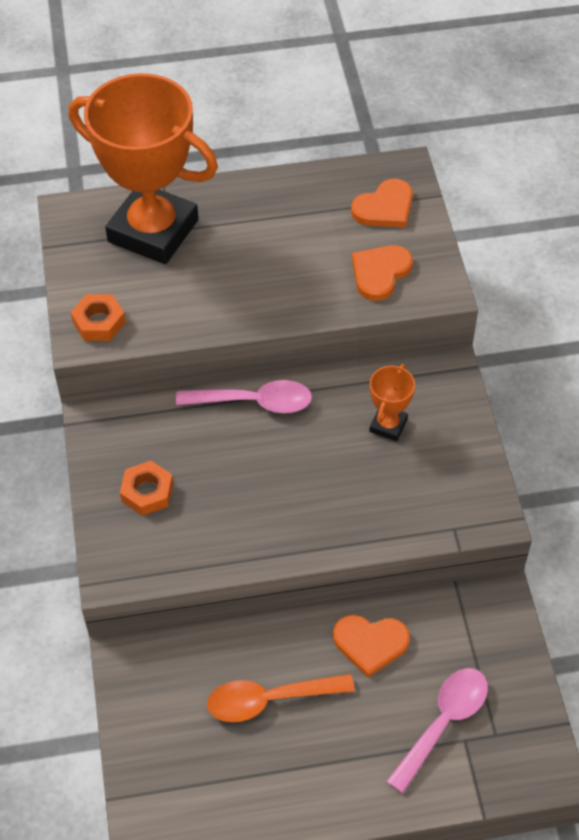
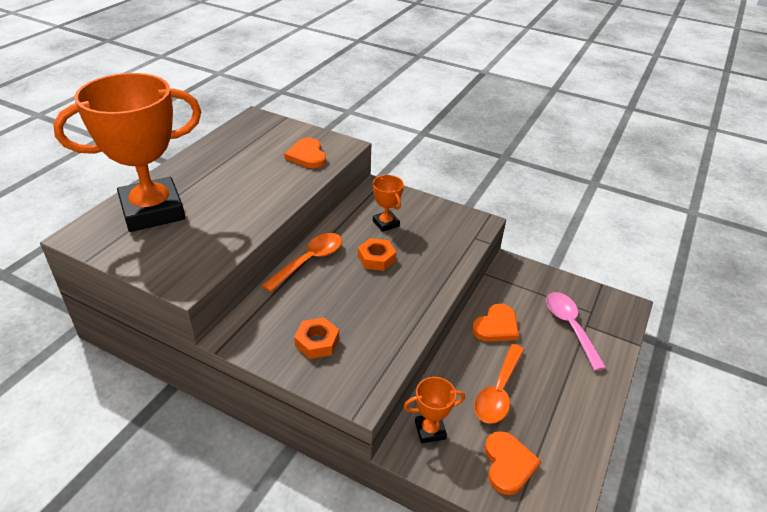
camera: 55 degrees left, 15 degrees down
orange nut [71,294,126,341] -> orange nut moved to [358,238,396,271]
pink spoon [176,380,312,413] -> orange spoon [262,233,342,292]
orange heart [351,179,413,227] -> orange heart moved to [485,431,541,495]
none -> orange trophy [404,377,465,443]

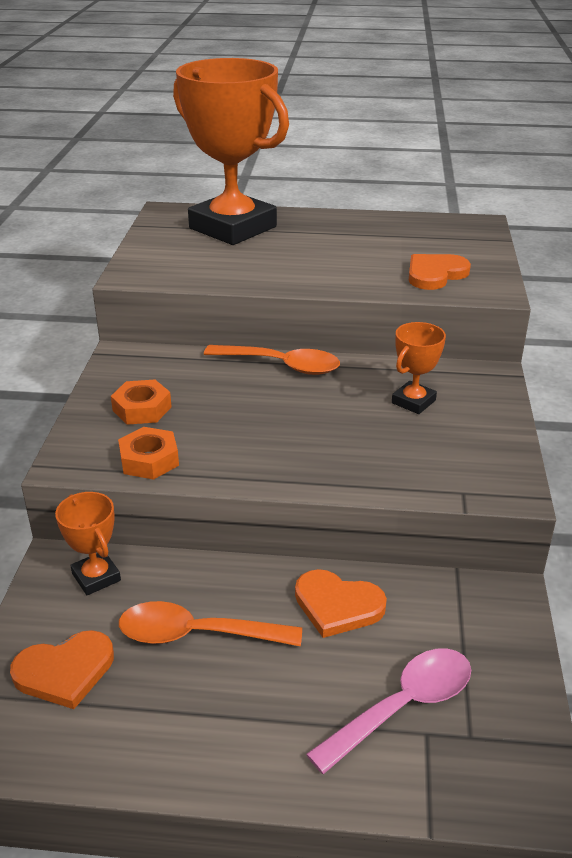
camera: 70 degrees right, 5 degrees down
orange nut [358,238,396,271] -> orange nut moved to [118,427,179,480]

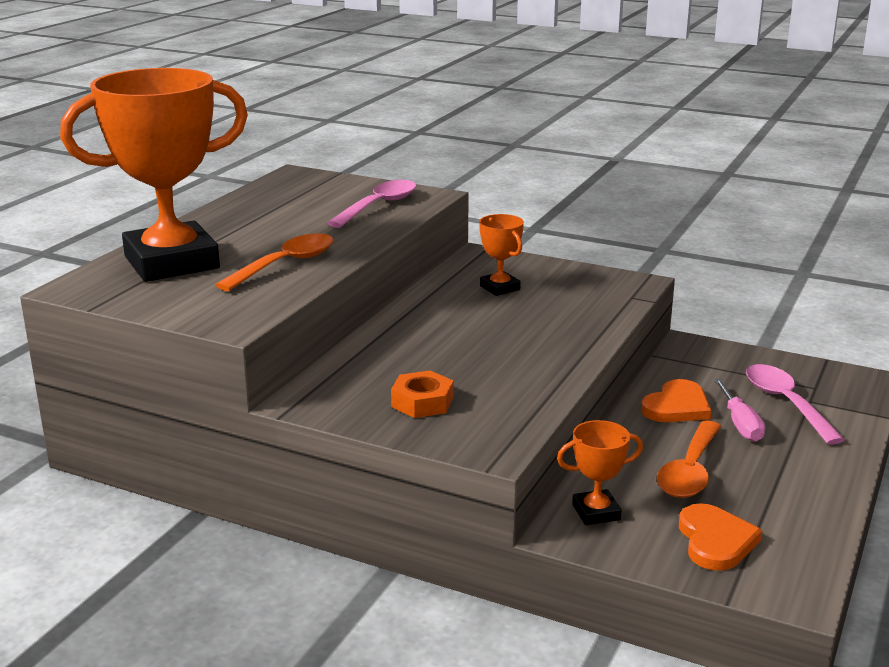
camera: 70 degrees left, 10 degrees down
orange nut [118,427,179,480] -> none
orange spoon [204,345,340,375] -> orange spoon moved to [215,233,334,291]
orange heart [409,254,471,290] -> pink spoon [327,180,417,228]
none -> pink screwdriver [714,379,765,442]

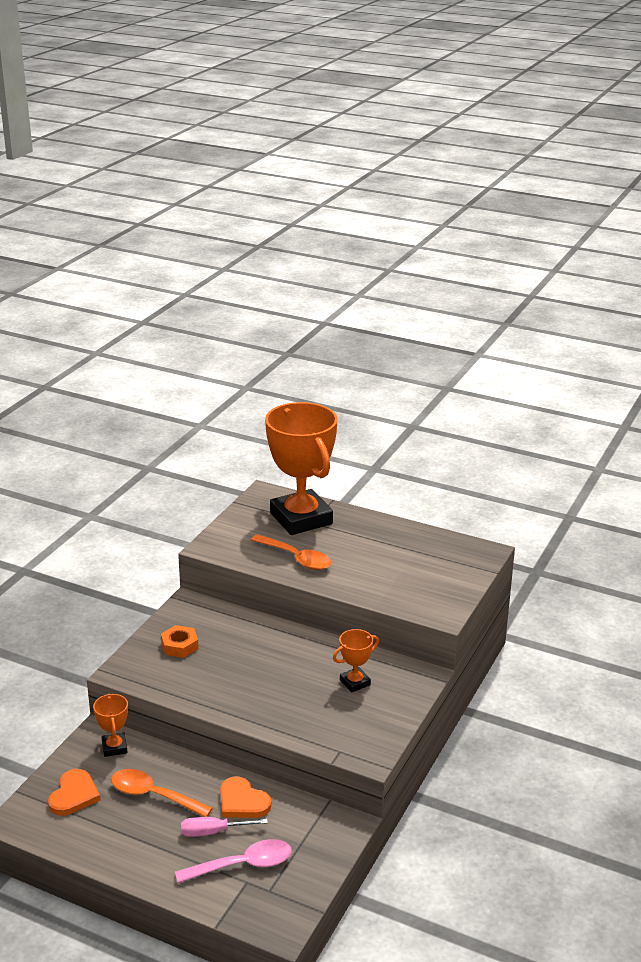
camera: 90 degrees right, 5 degrees up
pink spoon [327,180,417,228] -> none
orange heart [679,503,763,571] -> orange heart turned 75 degrees counterclockwise [48,769,100,816]

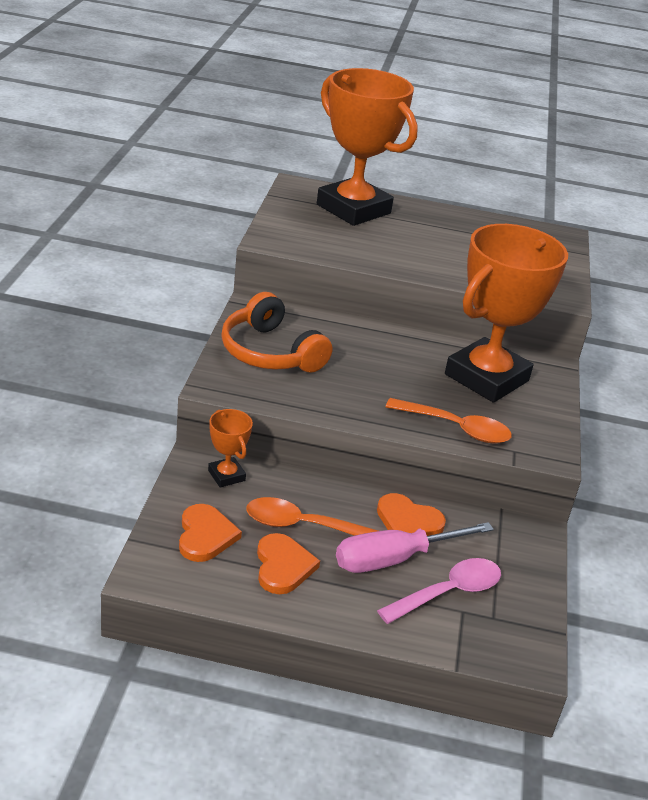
camera: 20 degrees left, 5 degrees up
orange nut [161,625,199,658] -> orange headphones [221,292,332,373]
pink screwdriver [181,817,268,837] -> pink screwdriver [336,522,494,573], size x1.62
orange spoon [251,534,331,570] -> orange spoon moved to [386,398,512,444]
orange trophy [333,629,379,692] -> orange trophy [445,224,568,403], size x2.37
none -> orange heart [257,533,320,594]

